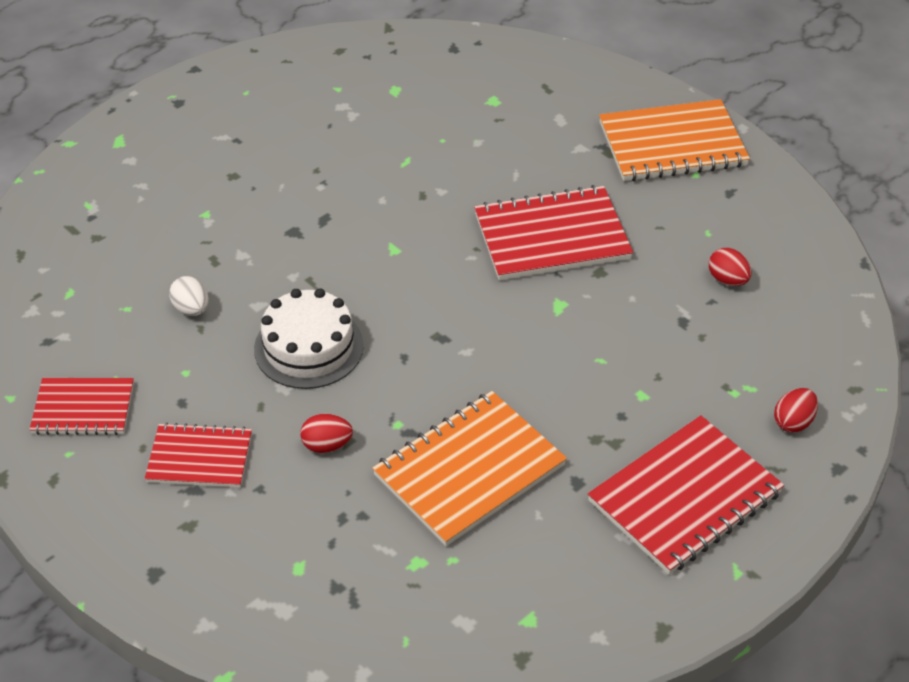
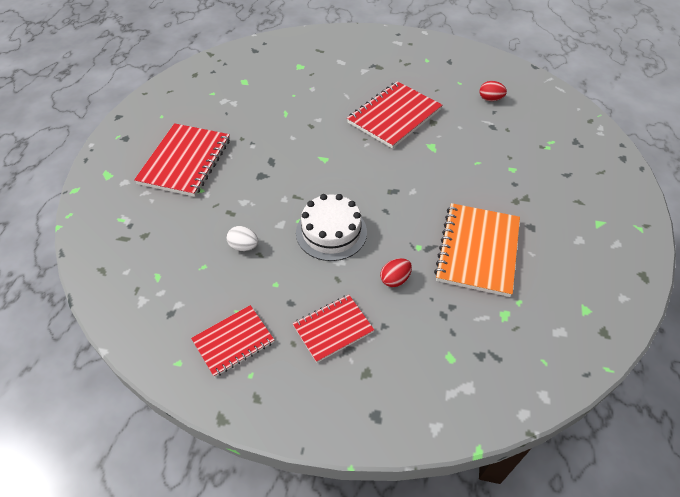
camera: 35 degrees left, 5 degrees up
red notebook [588,415,784,575] -> red notebook moved to [134,123,230,197]
orange notebook [599,99,750,181] -> none
red egg [774,388,818,433] -> none

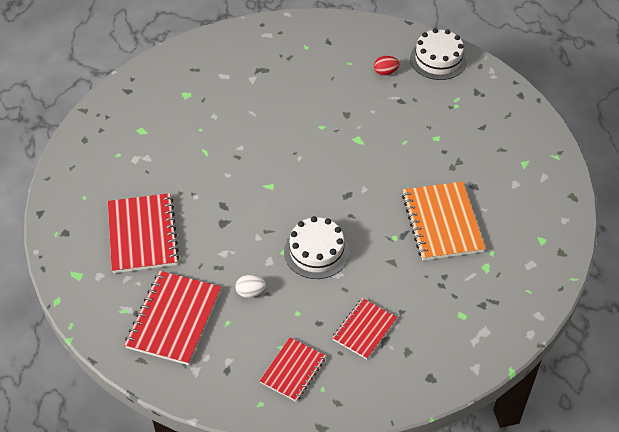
camera: 25 degrees left, 0 degrees up
red notebook [347,81,442,149] -> red notebook moved to [124,271,221,365]
red egg [380,258,412,287] -> none
none -> white cake [410,28,467,80]

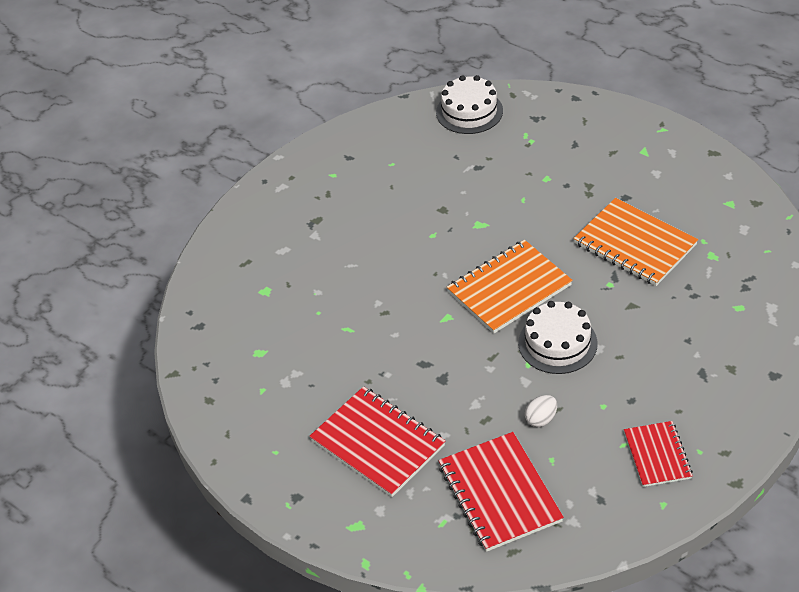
camera: 35 degrees left, 5 degrees down
red notebook [332,298,397,359] -> none
red egg [374,56,400,76] -> none
none -> orange notebook [447,240,573,334]

